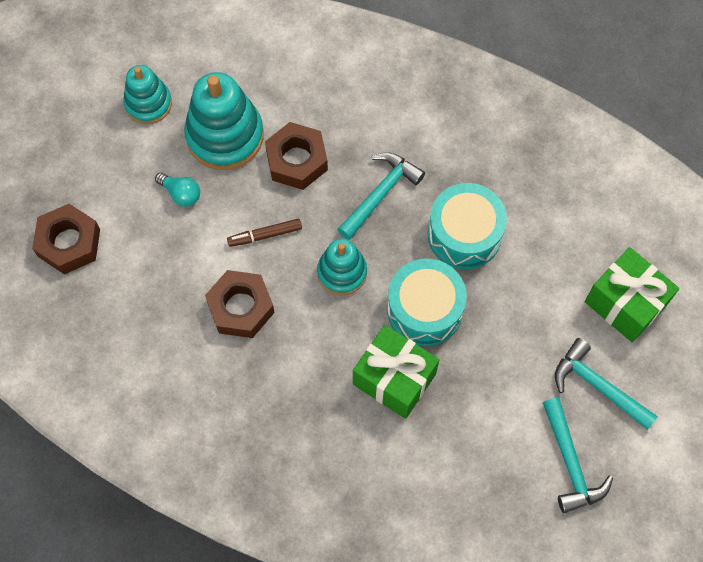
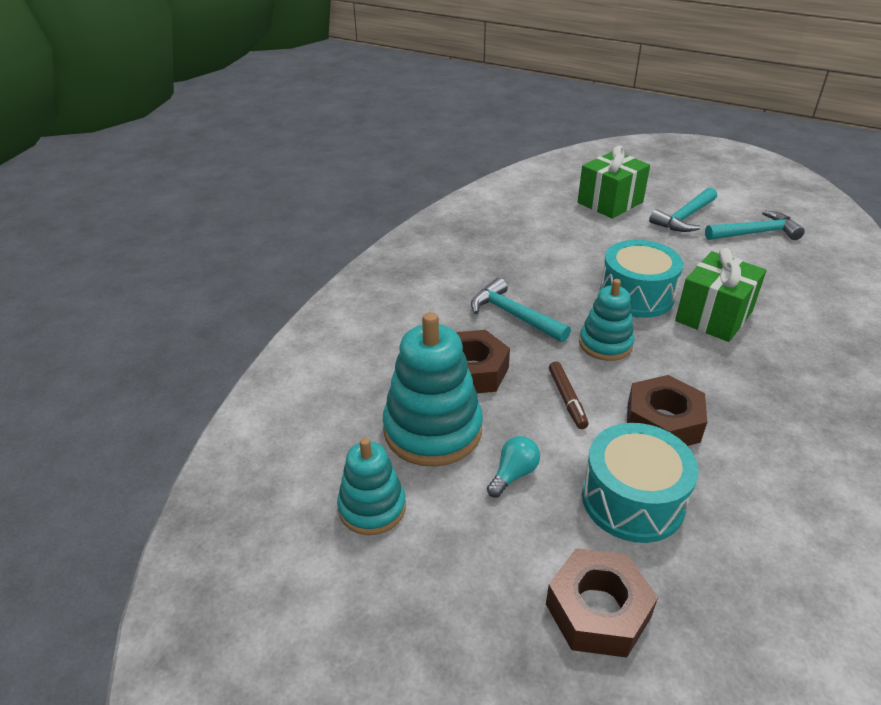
camera: 85 degrees left, 30 degrees down
turquoise drum [428,183,507,269] -> turquoise drum moved to [582,423,698,543]

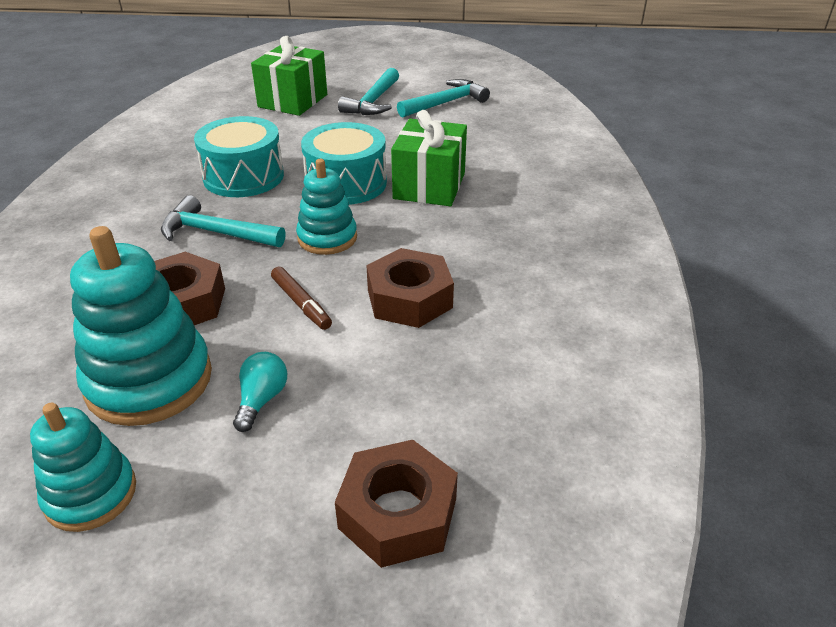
camera: 25 degrees left, 0 degrees up
turquoise drum [582,423,698,543] -> turquoise drum moved to [194,116,284,197]

